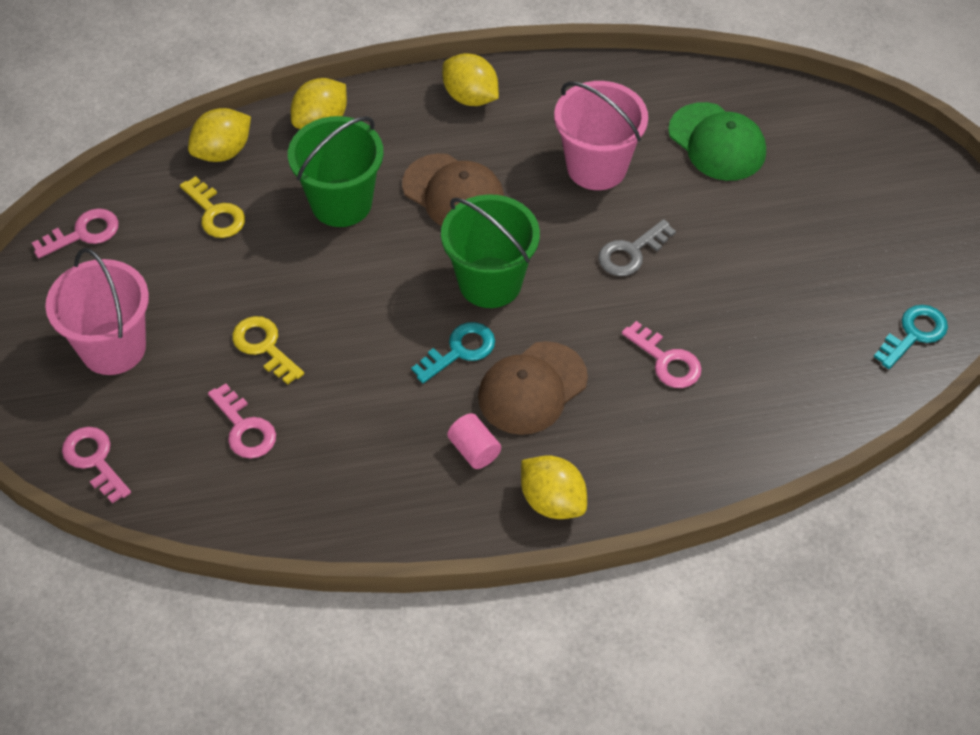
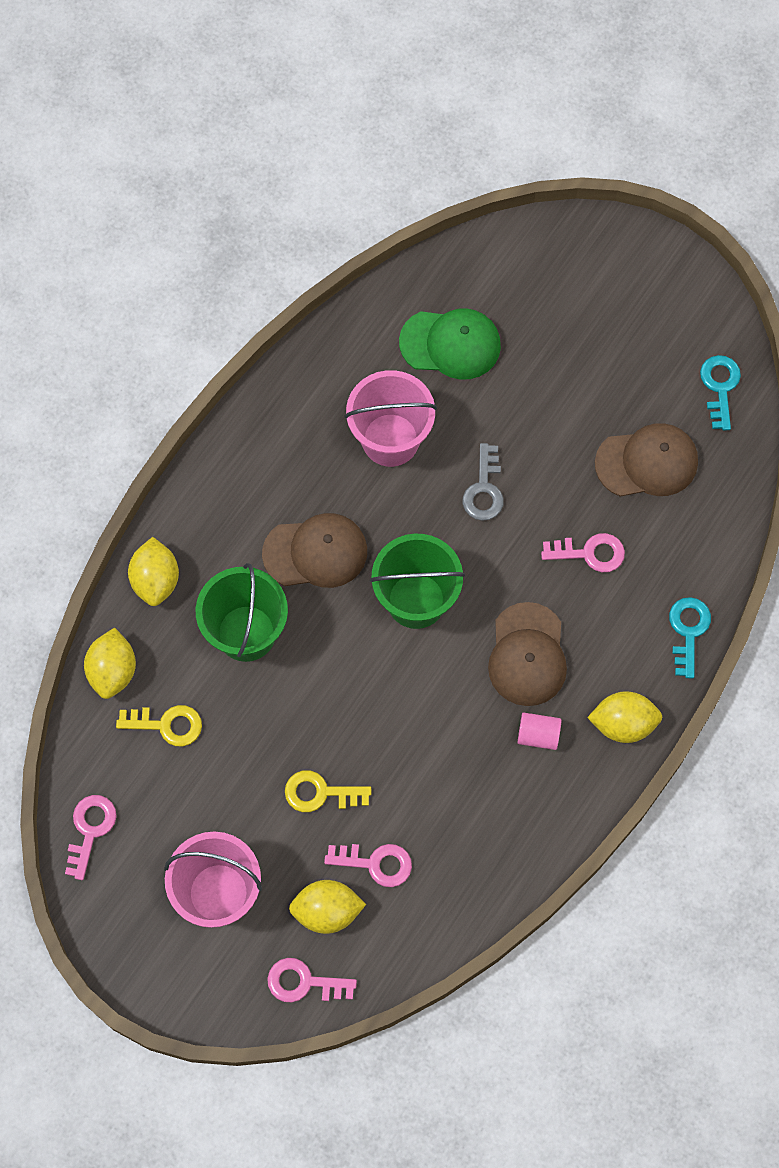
camera: 45 degrees left, 15 degrees up
turquoise key [411,322,495,383] -> turquoise key moved to [669,597,711,679]
yellow lemon [442,53,499,106] -> yellow lemon moved to [289,880,366,934]
none -> brown cap [595,423,698,496]

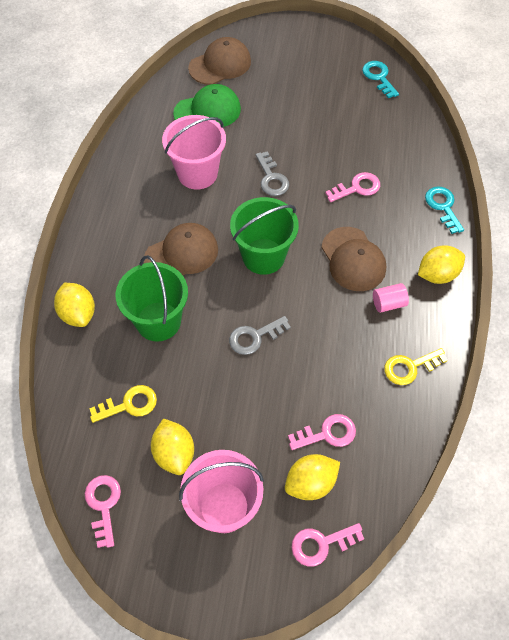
camera: 25 degrees left, 10 degrees down
yellow lemon [84,628,136,699] -> yellow lemon moved to [151,419,194,475]
yellow key [285,770,371,812] -> yellow key moved to [384,348,448,385]
brown cap [595,423,698,496] -> brown cap moved to [188,37,251,85]
none -> grey key [229,316,291,355]

